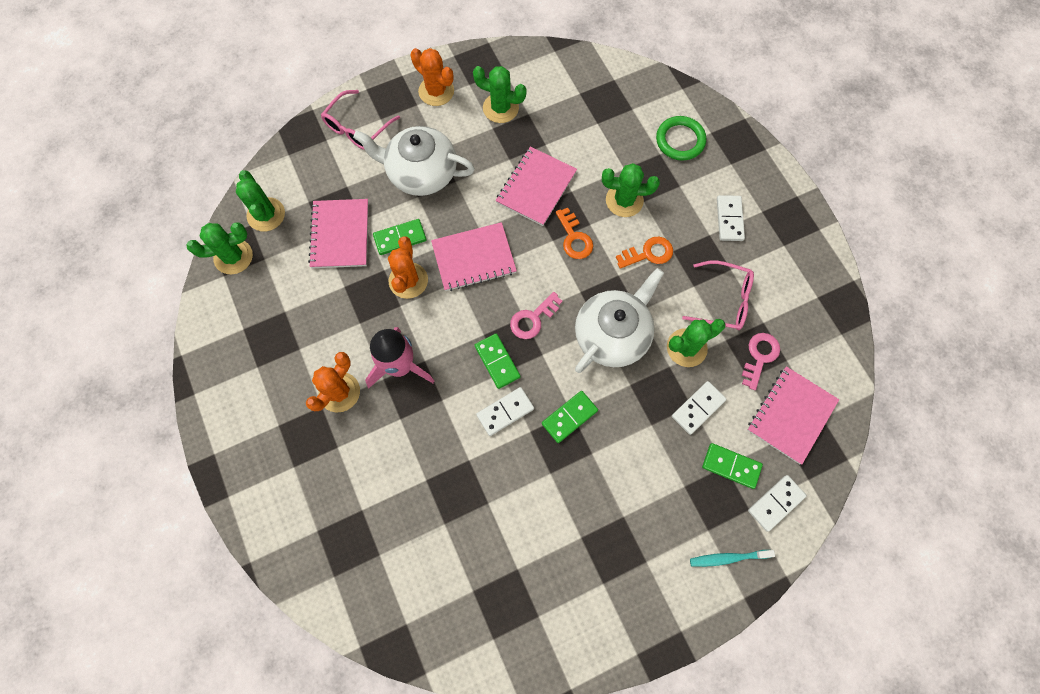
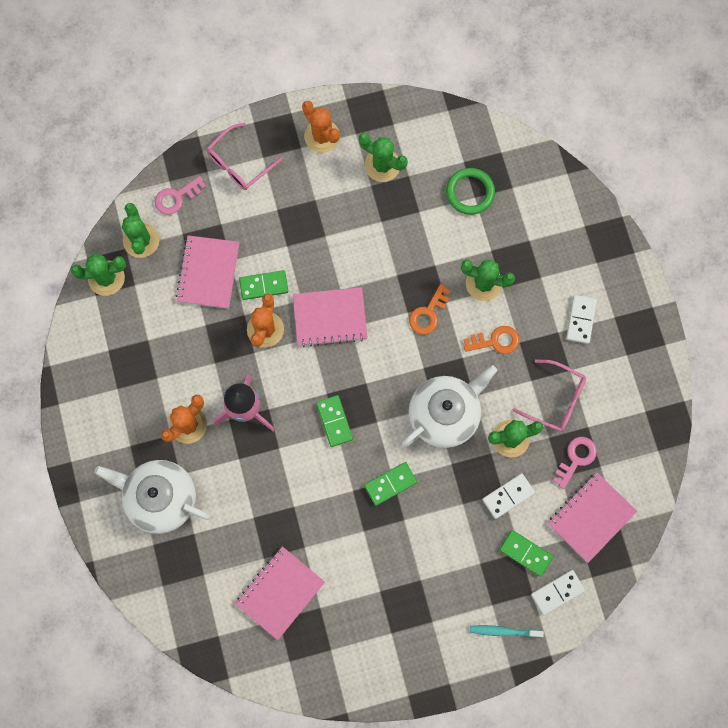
camera: 10 degrees right, 5 degrees up
white teapot [353,126,475,196] -> white teapot moved to [94,460,211,534]
white domino [476,387,534,436] -> none
pink notebook [496,146,577,226] -> pink notebook moved to [235,546,325,640]
pink key [510,292,563,339] -> pink key moved to [155,176,206,215]
orange key [556,208,593,259] -> orange key turned 45 degrees clockwise [409,284,451,335]
green ring [656,116,706,161] -> green ring moved to [446,168,495,215]

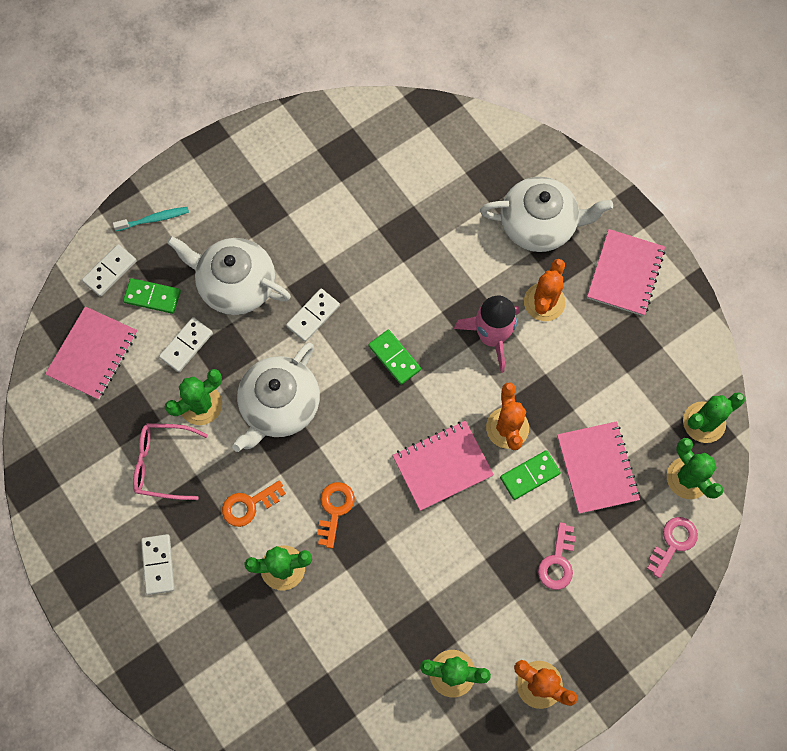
camera: 160 degrees right, 5 degrees down
pink glasses [206,123,282,190] -> none
pink notebook [235,546,325,640] -> pink notebook moved to [587,229,665,316]
green domino [364,462,417,506] -> white domino [286,289,340,342]
green ring [446,168,495,215] -> none
pink key [554,437,597,489] -> pink key moved to [538,522,576,590]
none -> white teapot [167,236,291,315]

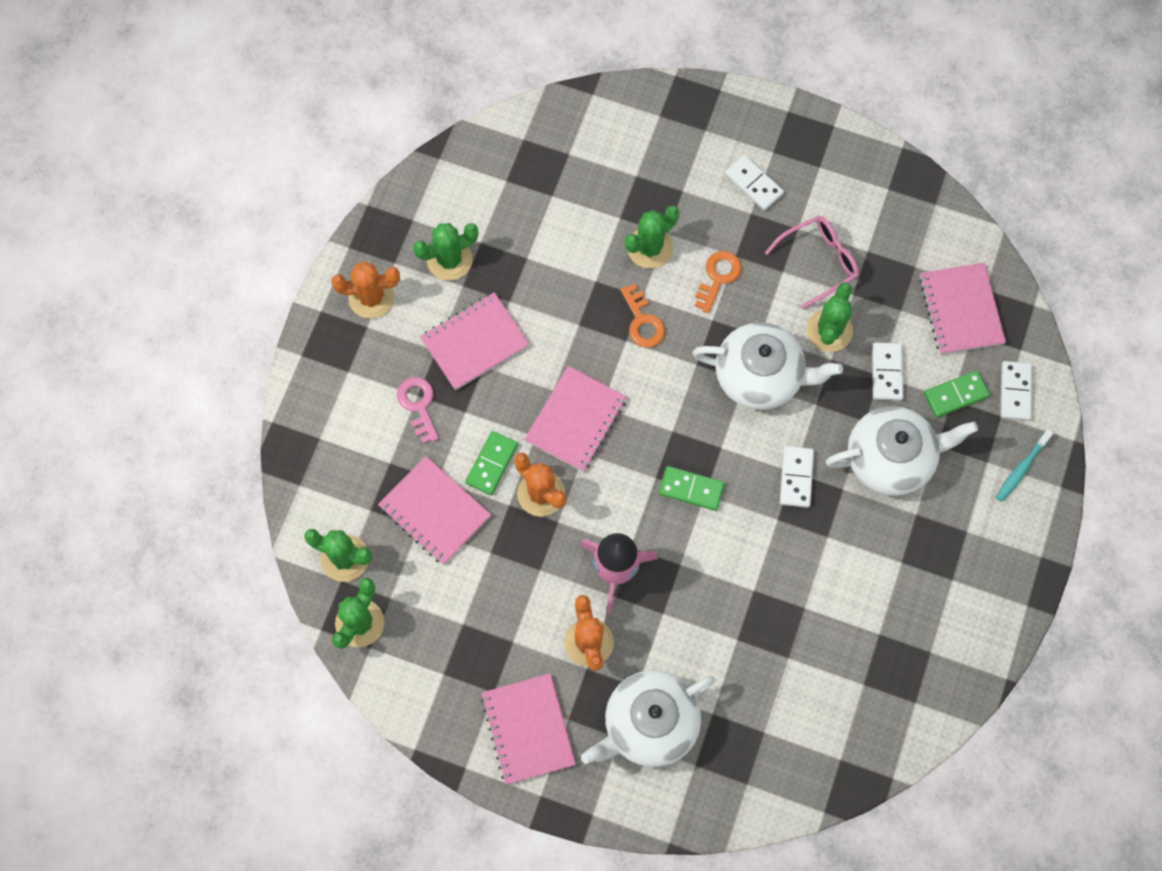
camera: 145 degrees right, 0 degrees up
white teapot [232,343,320,452] -> white teapot turned 105 degrees clockwise [692,322,843,410]
pink key [647,517,698,578] -> none
none -> pink notebook [420,292,530,390]

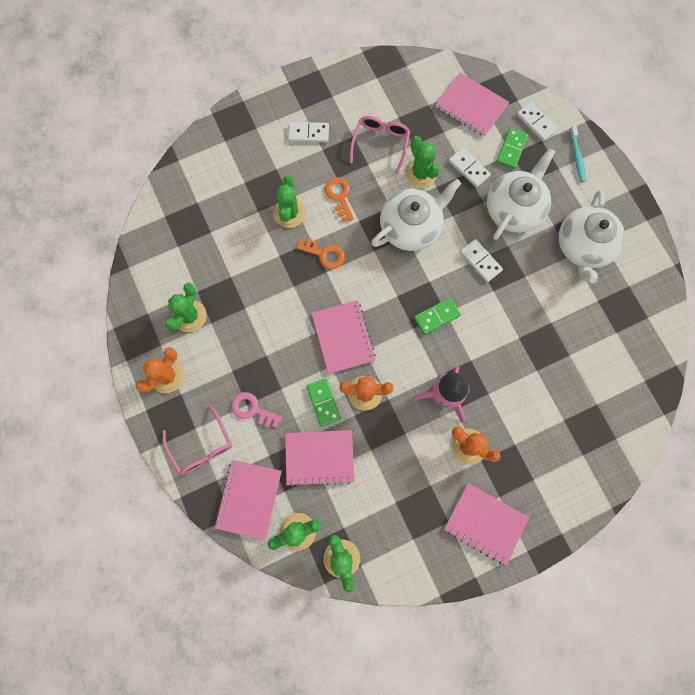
camera: 45 degrees left, 5 degrees up
pink notebook [420,292,530,390] -> pink notebook moved to [215,460,282,540]
white teapot [581,670,716,767] -> white teapot moved to [559,190,625,283]
none -> pink glasses [163,405,232,475]

